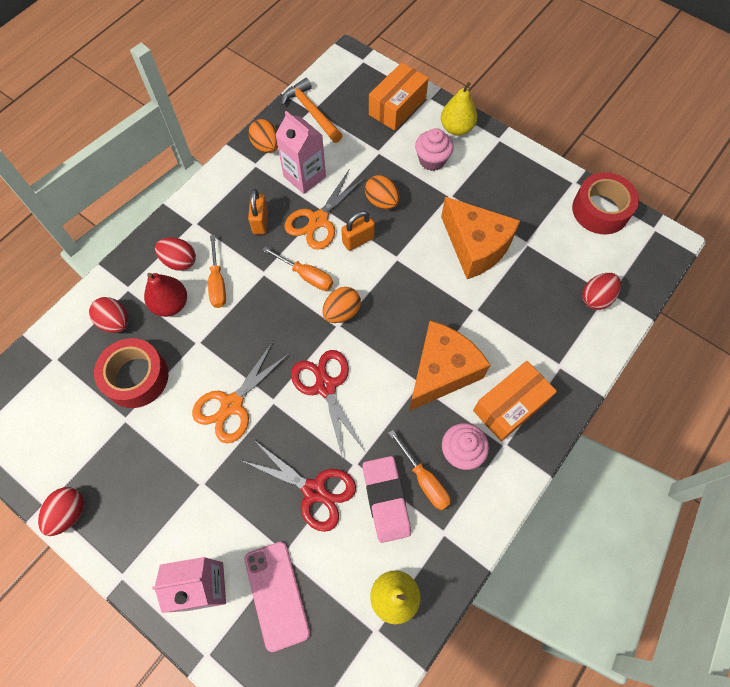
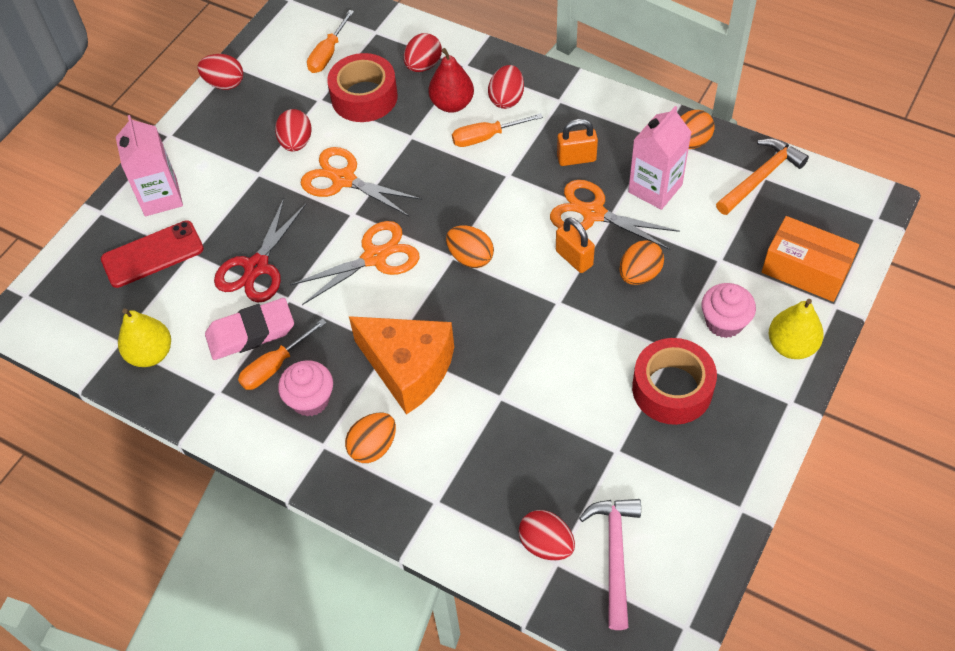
camera: 85 degrees right, 10 degrees down
pink phone [244,542,310,652] -> red phone [101,220,204,288]
orange screwdriver [263,247,333,291] -> orange screwdriver moved to [307,10,354,73]
red scissors [291,350,365,459] -> orange scissors [290,221,419,305]
orange cheese [441,197,520,279] -> none
orange box [473,361,557,441] -> orange egg [345,413,396,463]
red tape [572,172,639,234] -> red tape moved to [632,338,717,425]
none -> red egg [275,109,312,151]
none -> pink hammer [579,499,641,630]

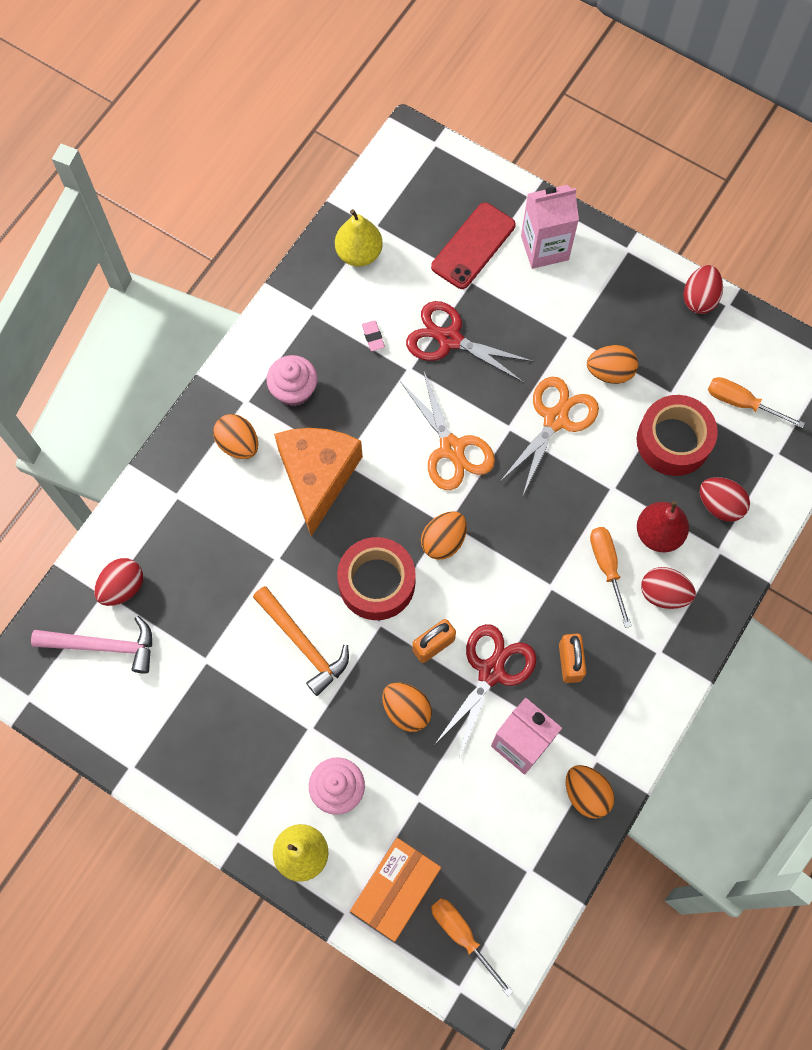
camera: 90 degrees right, 15 degrees up
red phone [101,220,204,288] -> red phone turned 60 degrees clockwise [431,202,516,289]
pink eraser [205,298,294,360] -> pink eraser [362,320,385,351], size x0.42
orange screwdriver [238,319,326,390] -> orange screwdriver moved to [431,898,513,996]
red egg [275,109,312,151] -> orange egg [587,345,638,384]
orange cheese [349,316,454,415] -> orange cheese turned 150 degrees clockwise [274,428,363,536]
orange scissors [550,180,680,250] -> red scissors [435,624,537,758]
red tape [632,338,717,425] -> red tape moved to [337,537,416,620]
orange hammer [716,139,809,215] -> orange hammer moved to [253,586,349,696]

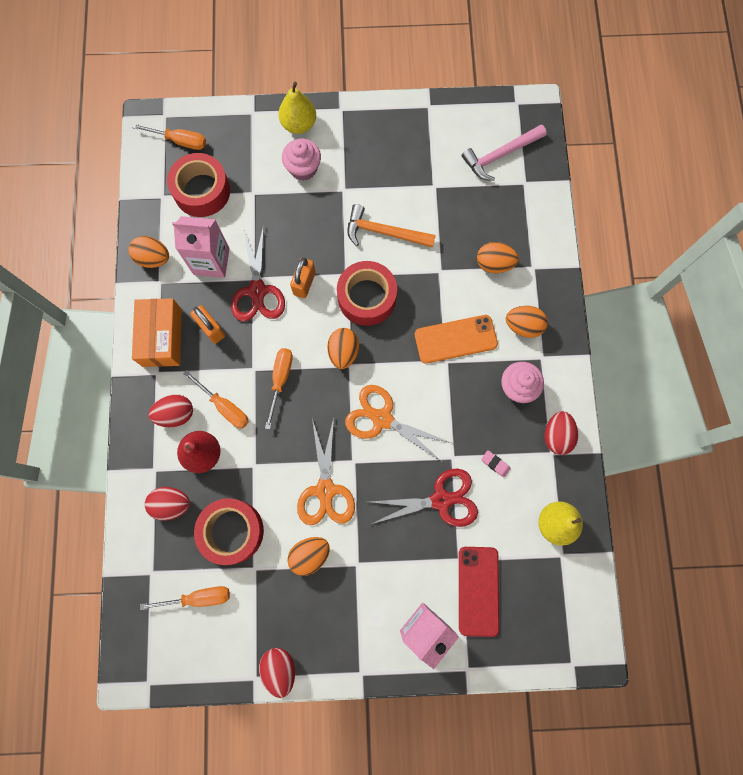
camera: 145 degrees right, 5 degrees up
red egg [94,558,143,606] -> red egg moved to [545,411,578,455]
orange cheese [274,428,363,536] -> orange phone [415,315,498,363]
orange box [350,838,441,942] -> orange box moved to [132,298,182,367]
orange egg [382,683,432,732] -> orange egg moved to [477,242,519,273]
none -> red tape [167,153,230,217]
none -> orange screwdriver [265,348,293,429]

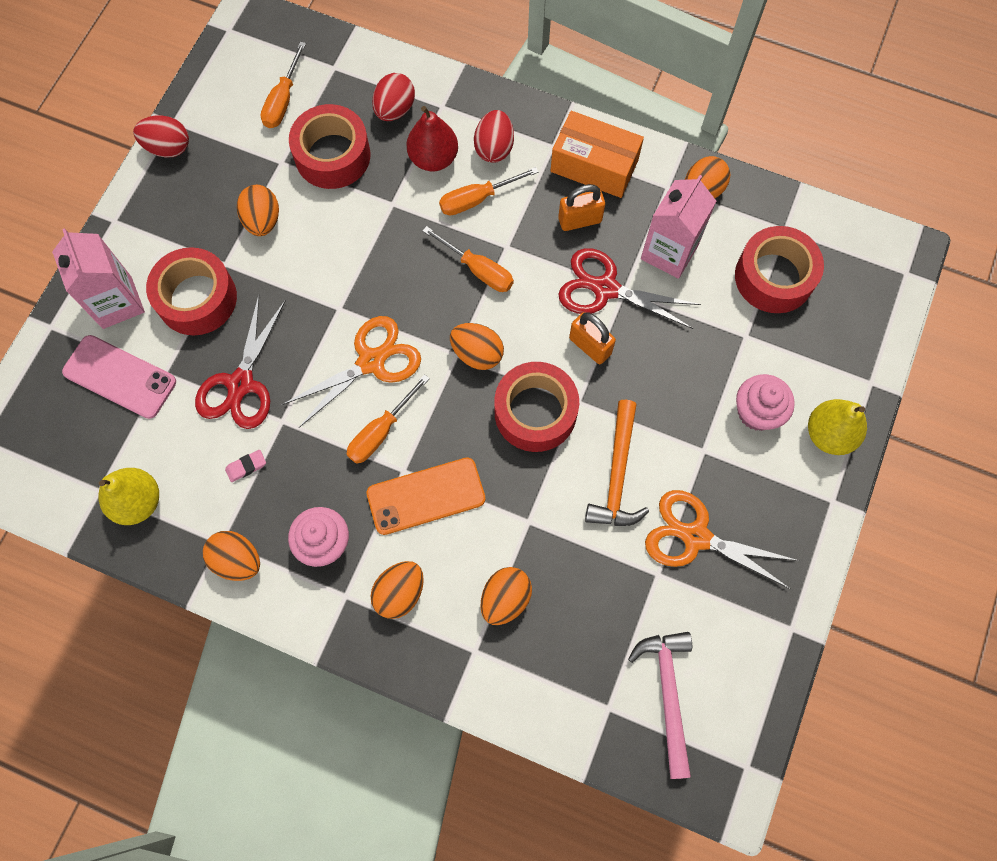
camera: 115 degrees right, 5 degrees down
orange screwdriver [132,123,206,150] -> orange screwdriver moved to [347,374,430,464]
orange scissors [297,417,355,525] -> orange scissors moved to [645,490,800,589]
orange hammer [347,204,436,248] -> orange hammer turned 150 degrees clockwise [585,400,649,526]
orange phone [415,315,498,363] -> orange phone turned 60 degrees clockwise [367,457,485,535]
red phone [459,547,499,637] -> pink phone [62,335,176,419]
red egg [545,411,578,455] -> orange egg [203,531,260,581]
none -> red tape [146,247,237,335]

